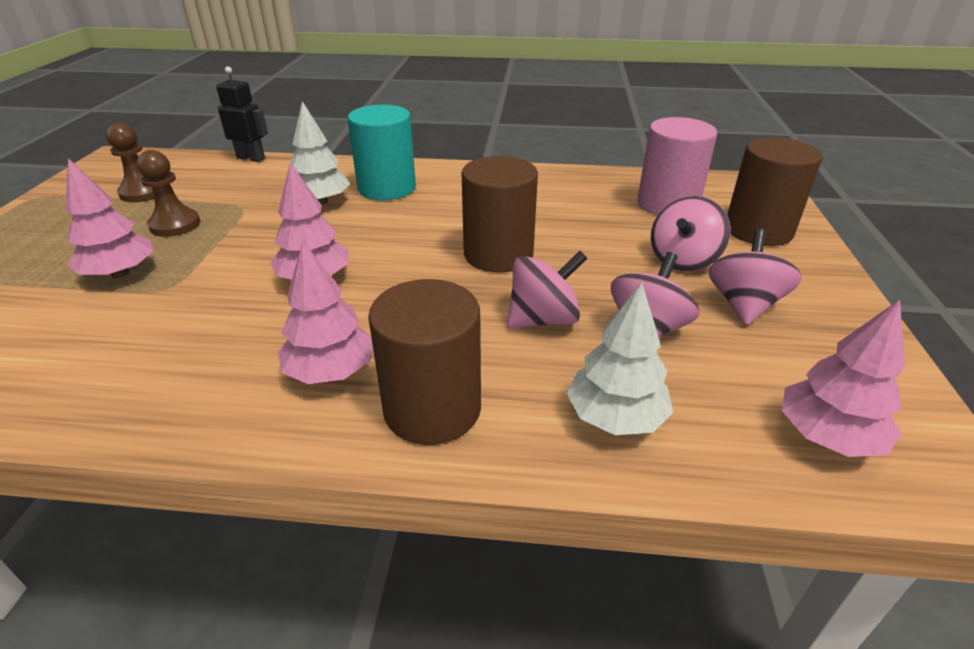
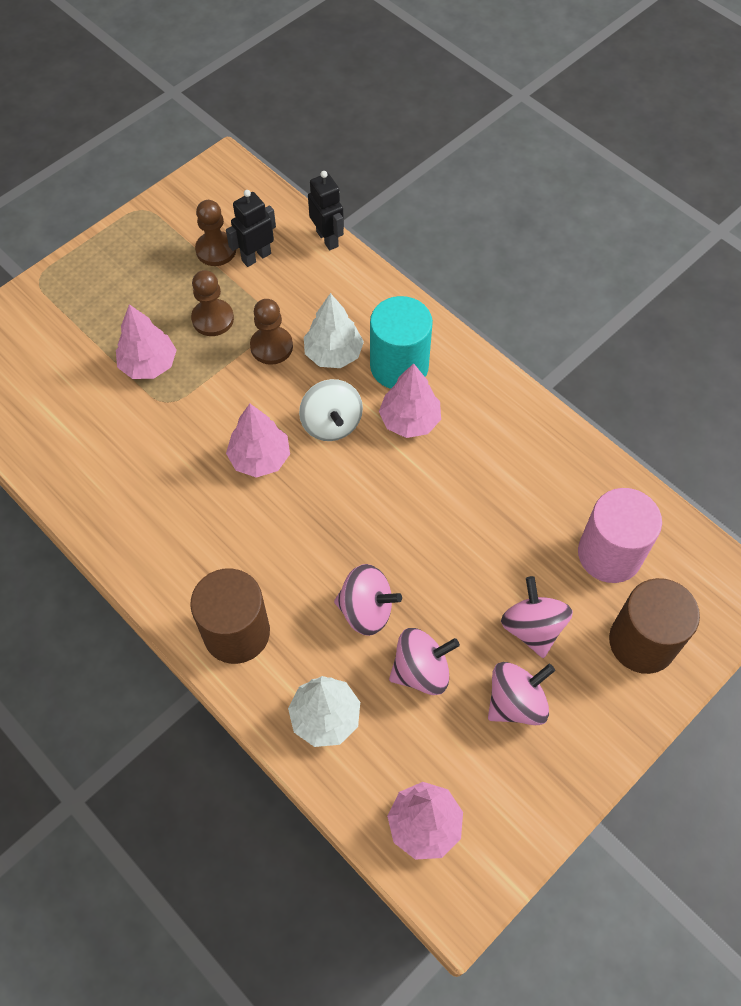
camera: 40 degrees right, 25 degrees up
pink tree [278,241,373,384] -> pink tree moved to [379,363,441,438]
brown cylinder [462,156,538,272] -> none
pink spinning top [651,196,731,272] -> pink spinning top turned 90 degrees clockwise [501,576,573,658]
none -> black robot [226,190,276,267]
none -> brown pawn [250,299,293,365]
none -> white spinning top [299,379,363,441]

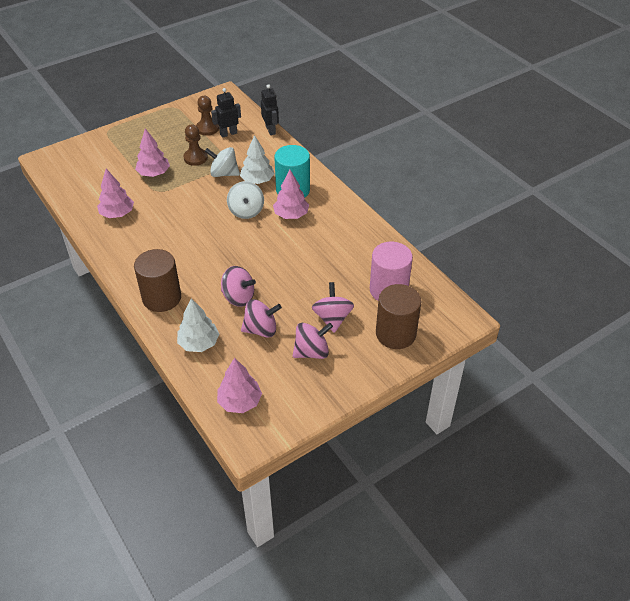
camera: 10 degrees right, 15 degrees down
pink tree [226,404,290,478] -> pink tree moved to [97,169,134,218]
brown pawn [250,299,293,365] -> white spinning top [205,147,240,177]

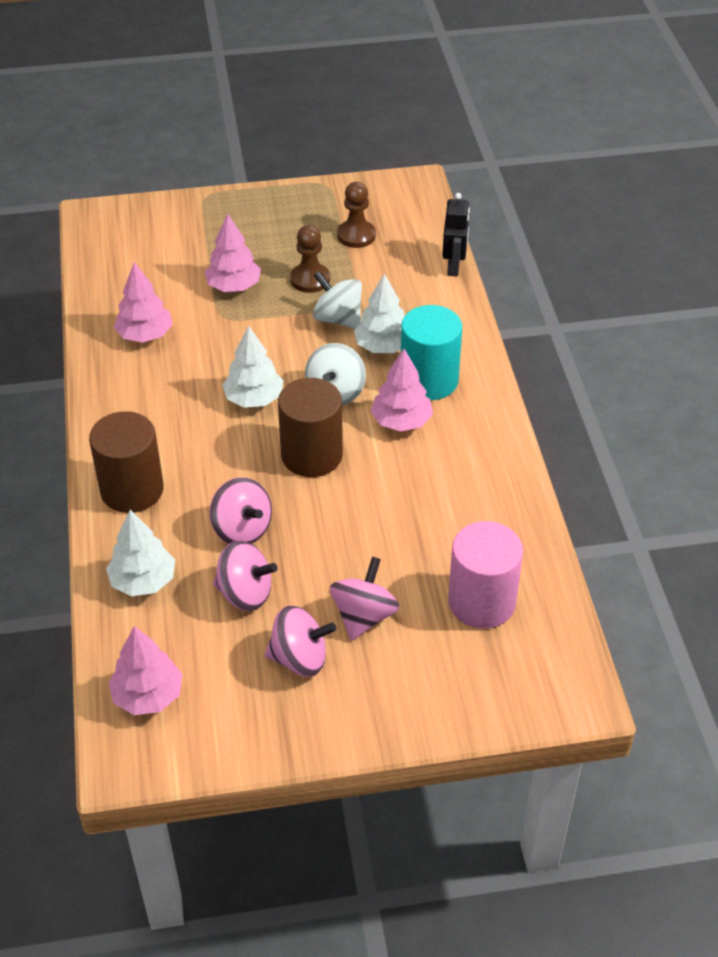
camera: 25 degrees right, 0 degrees up
black robot [211,88,241,138] -> none
brown cylinder [376,284,421,349] -> brown cylinder moved to [278,378,343,477]
none -> white tree [222,325,284,408]

